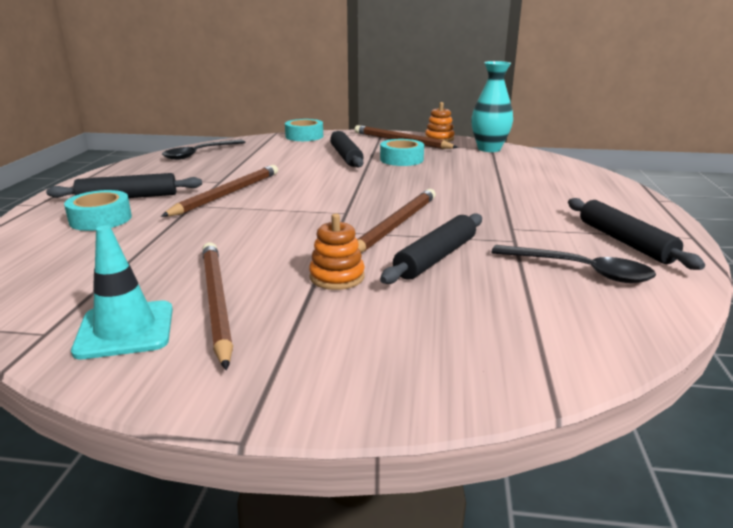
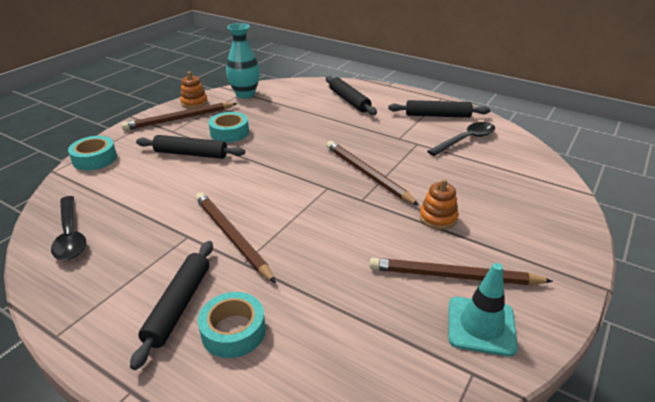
camera: 65 degrees left, 10 degrees up
black rolling pin [380,213,482,284] -> black rolling pin moved to [326,76,377,115]

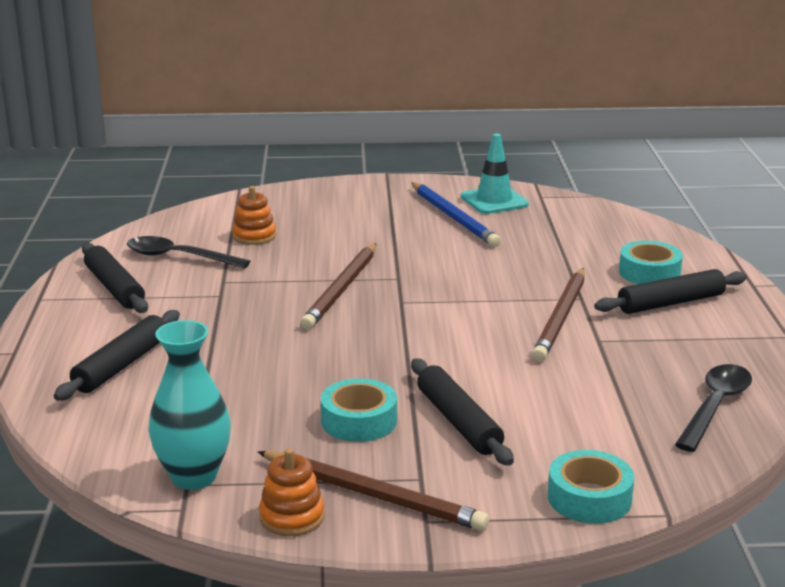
camera: 125 degrees left, 10 degrees down
brown pencil [369,258,553,285] -> blue pencil [411,182,501,247]
orange stacking toy [419,179,459,230] -> orange stacking toy moved to [232,186,276,245]

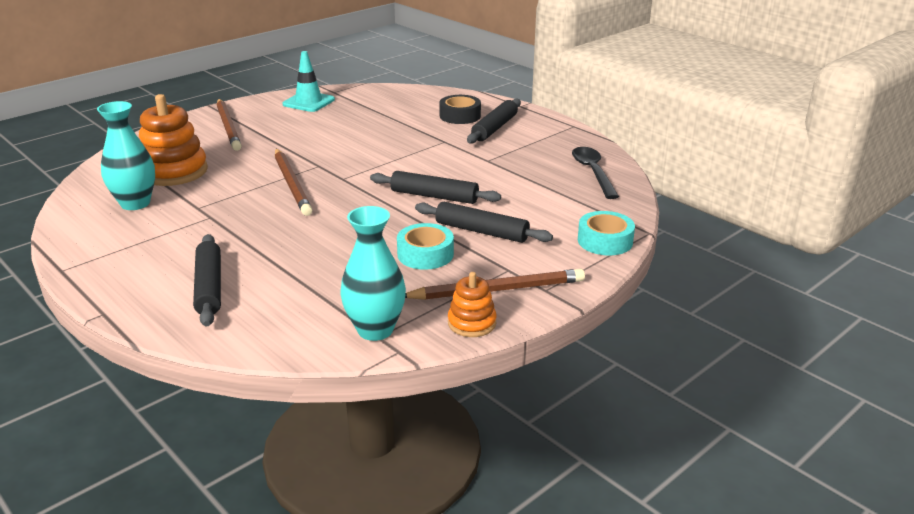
camera: 40 degrees left, 5 degrees up
black rolling pin [82,243,148,313] -> black rolling pin moved to [370,171,501,204]
black spoon [127,236,250,268] -> turquoise vase [97,101,155,210]
orange stacking toy [232,186,276,245] -> orange stacking toy [139,94,208,186], size x1.82
blue pencil [411,182,501,247] -> none
brown pencil [532,268,585,362] -> brown pencil moved to [217,99,242,151]
turquoise tape [619,241,683,284] -> black tape [439,95,481,124]

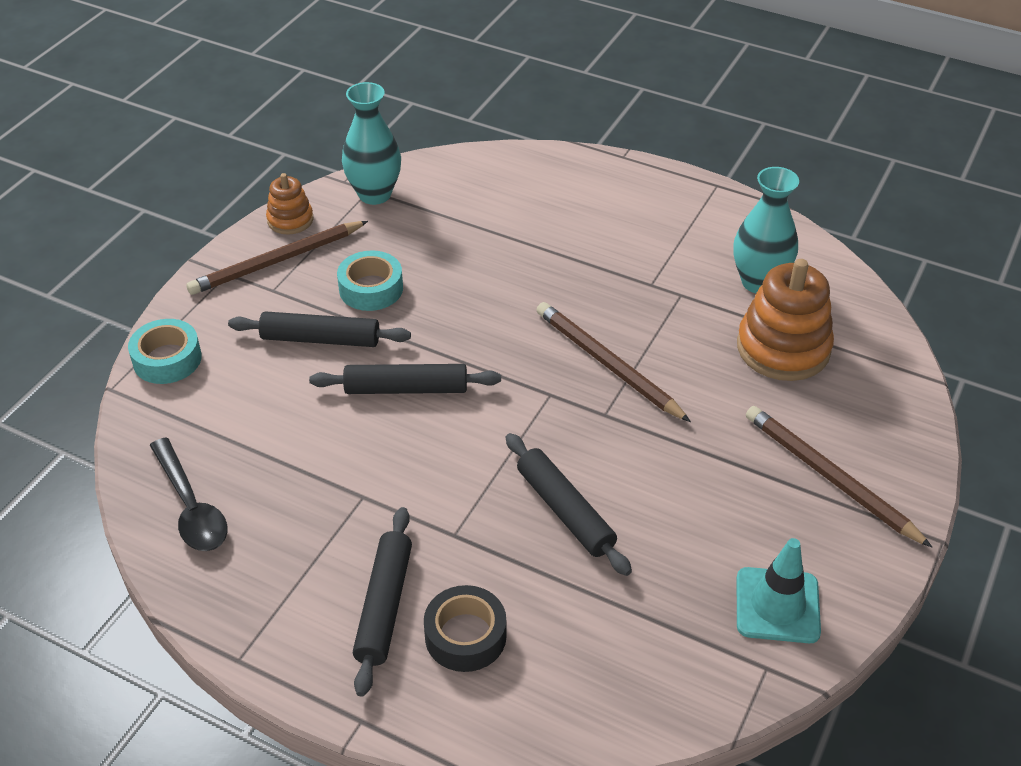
camera: 160 degrees right, 15 degrees up
black rolling pin [193,234,221,327] -> black rolling pin moved to [506,433,632,576]

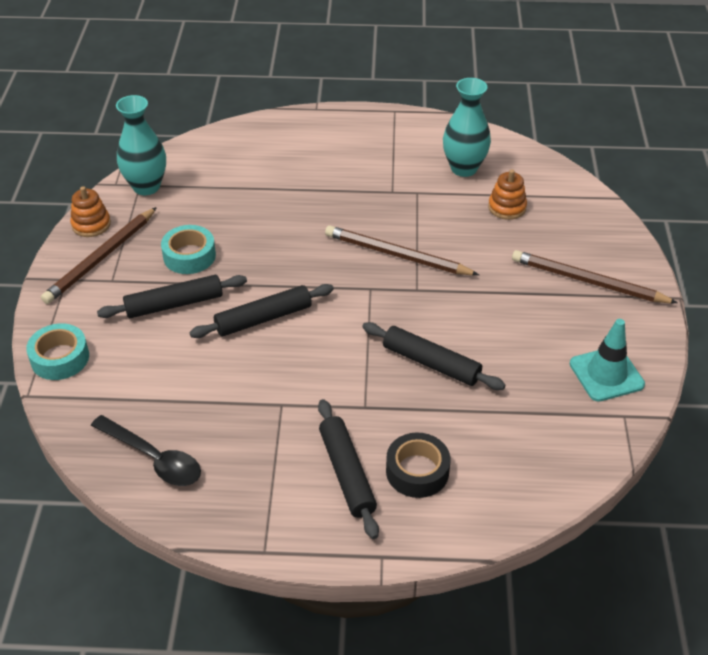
camera: 25 degrees left, 0 degrees up
orange stacking toy [737,259,834,381] -> orange stacking toy [488,169,527,220], size x0.55

